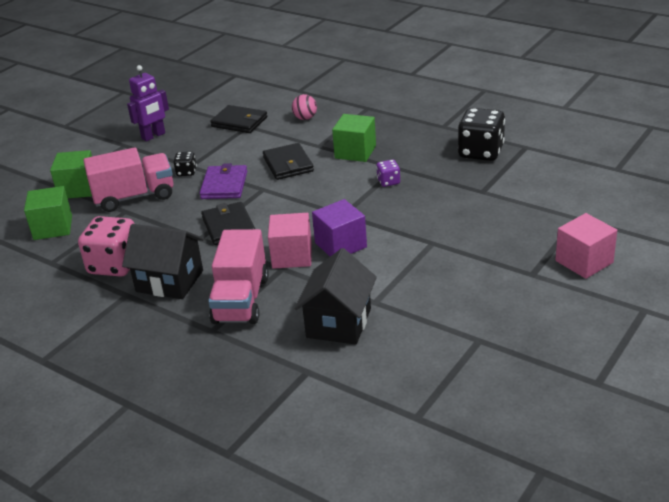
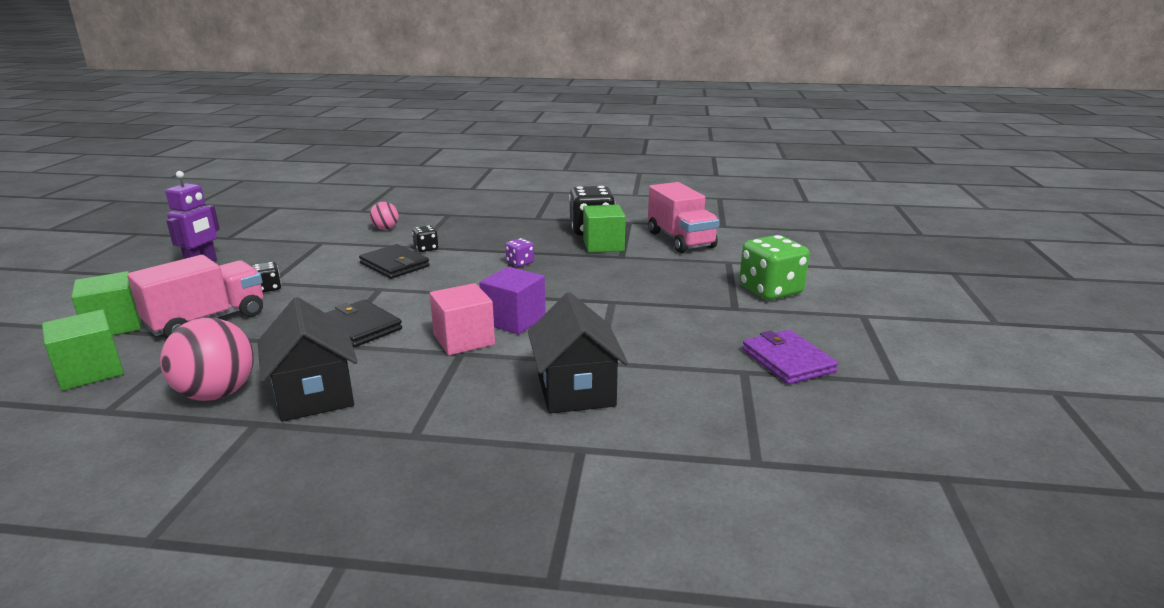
camera: 30 degrees left, 10 degrees down
pink dice [78,216,135,277] -> pink ball [160,317,254,401]
black house [122,224,204,299] -> black house turned 75 degrees clockwise [257,297,358,422]
purple wallet [200,163,247,199] -> purple wallet moved to [742,330,838,384]
pink truck [208,229,269,324] -> pink truck moved to [648,182,719,253]
black wallet [210,105,268,133] -> none
green cube [332,114,376,162] -> green cube moved to [583,205,626,253]
pink cube [555,213,617,279] -> green dice [739,235,810,300]
none -> black dice [412,225,438,252]

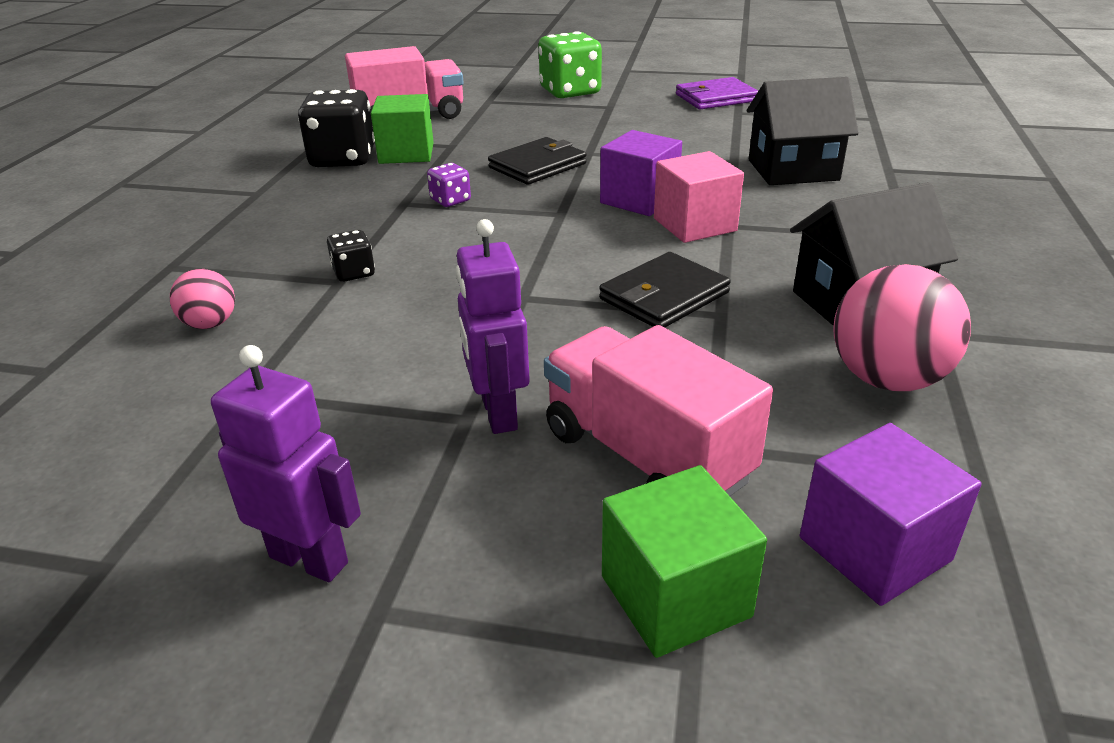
camera: 85 degrees left, 10 degrees up
green cube [42,309,124,391] -> purple cube [800,423,981,606]
black dice [252,262,281,292] -> purple robot [455,219,530,434]
black wallet [359,244,429,279] -> black wallet moved to [488,137,586,185]

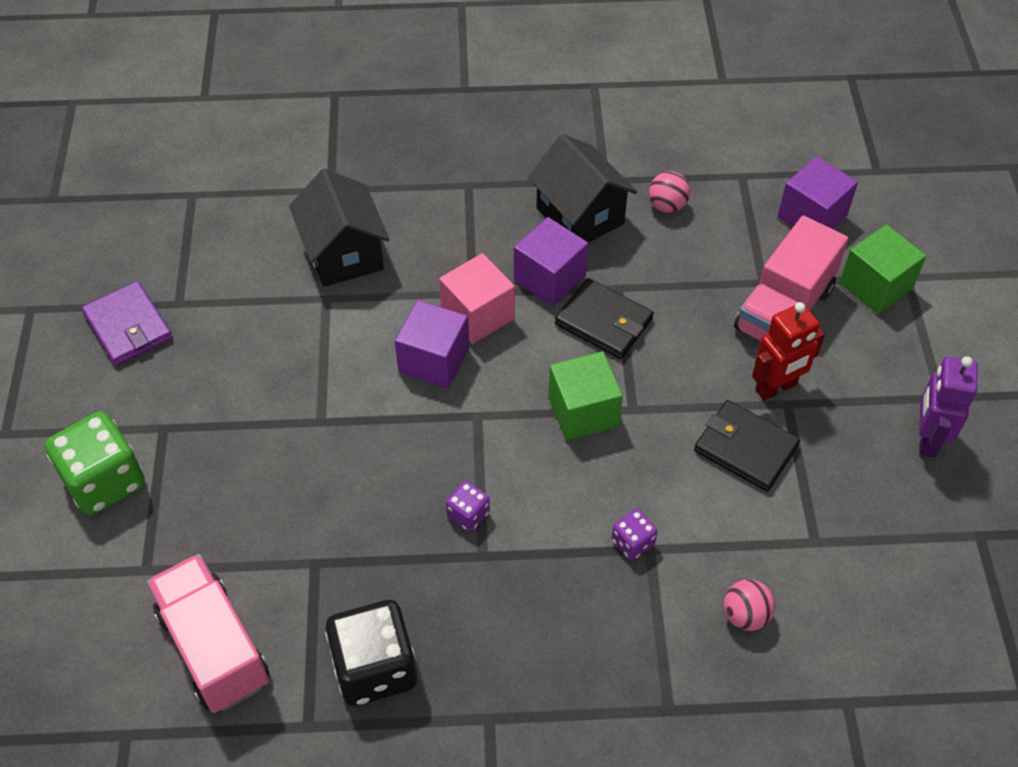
camera: 105 degrees left, 20 degrees up
black dice [327,230,375,282] -> purple dice [612,509,658,560]
green cube [371,94,434,164] -> green cube moved to [548,351,623,441]
purple robot [455,219,530,434] -> red robot [752,302,825,401]
black wallet [488,137,586,185] -> black wallet moved to [694,400,800,491]
pink ball [833,264,971,391] -> pink ball [649,171,690,213], size x0.55
none -> purple cube [514,217,588,306]

